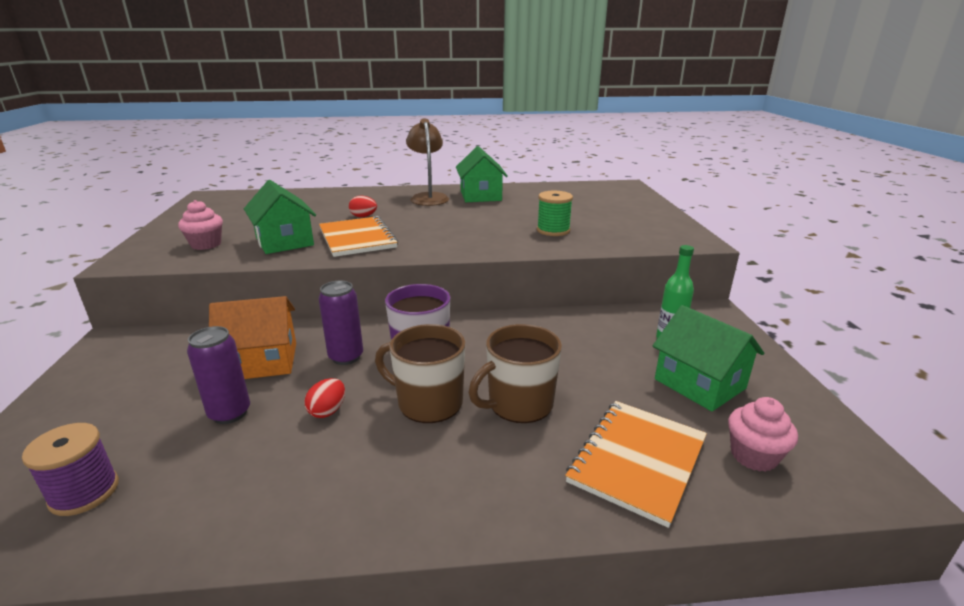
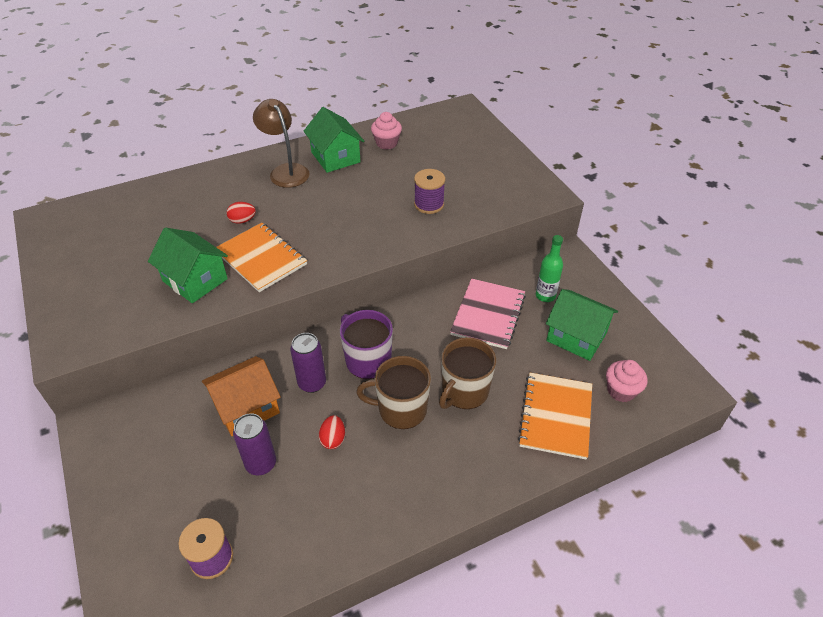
camera: 20 degrees left, 20 degrees up
pink cupcake [178,200,223,250] -> pink cupcake moved to [371,112,402,150]
green spool [537,191,573,236] -> purple spool [414,169,445,214]
none -> pink notebook [450,278,526,349]

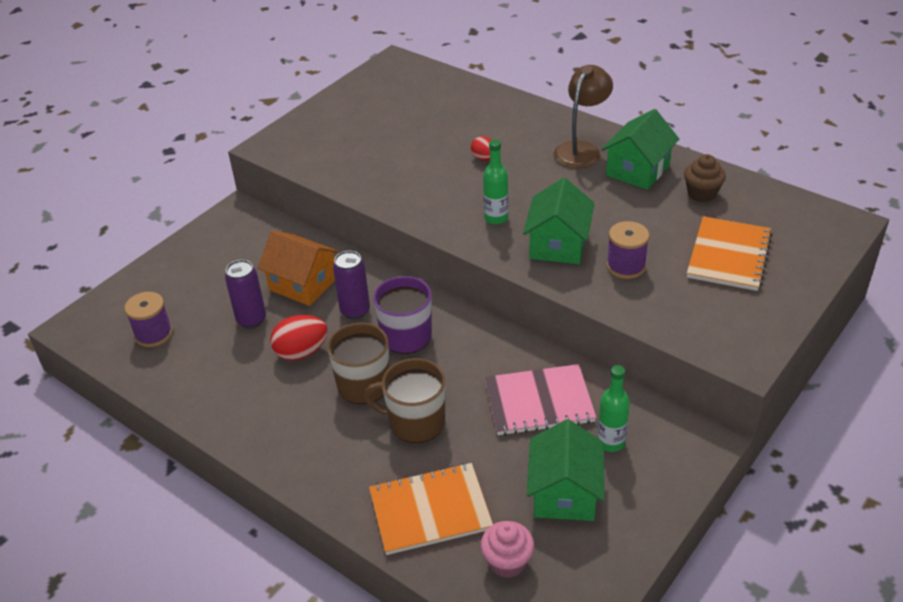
camera: 65 degrees right, 5 degrees down
green house [148,227,228,303] -> green house moved to [523,178,595,264]
orange notebook [216,223,307,292] -> orange notebook moved to [687,216,772,291]
red egg [319,415,345,449] -> red egg [270,315,328,361], size x1.62
pink cupcake [371,112,402,150] -> brown cupcake [684,154,726,202]
none -> green bottle [483,140,508,224]

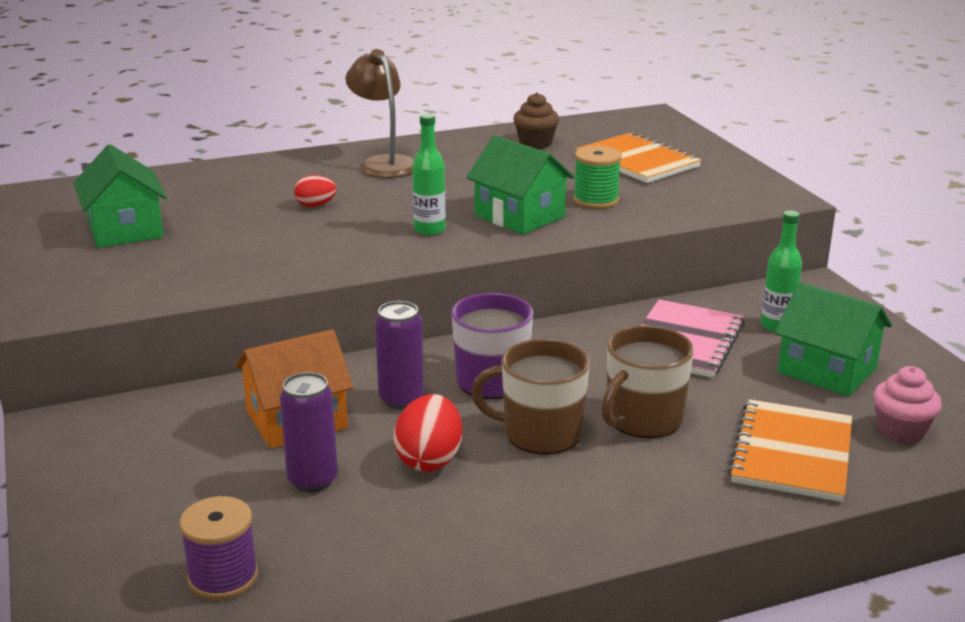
camera: 60 degrees left, 15 degrees down
green house [601,109,679,190] -> green house moved to [73,144,167,248]
purple spool [606,221,649,279] -> green spool [573,146,622,209]

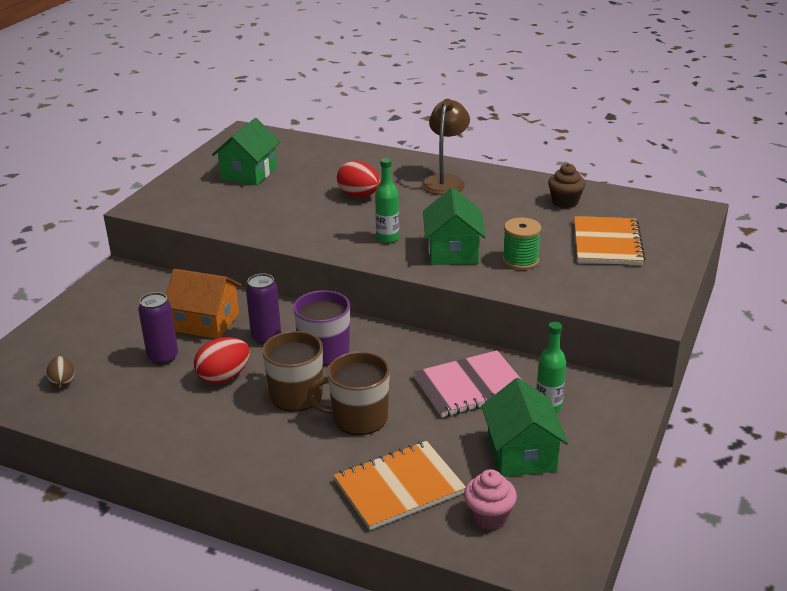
camera: 45 degrees right, 5 degrees up
purple spool [180,496,258,600] -> brown egg [46,356,75,387]
red egg [294,175,337,207] -> red egg [337,161,380,197], size x1.62

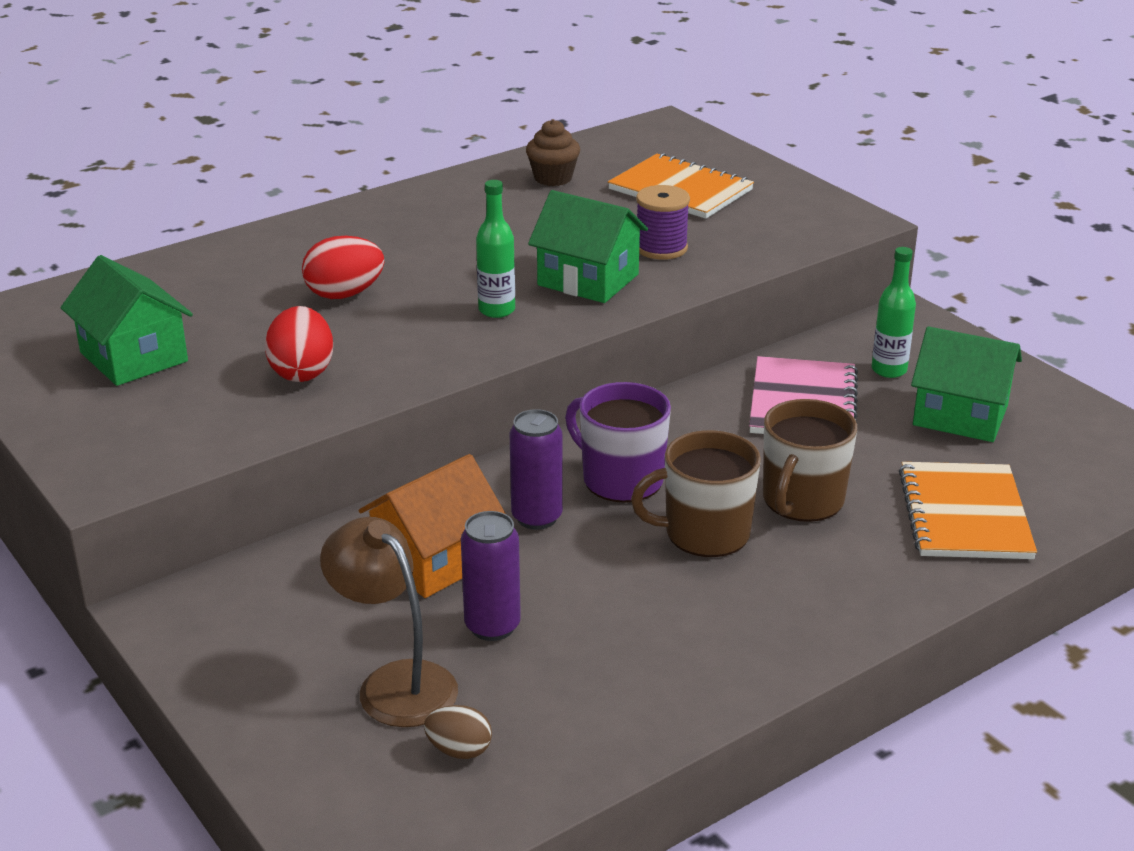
camera: 60 degrees left, 0 degrees up
red egg [194,337,250,384] -> red egg moved to [265,306,333,382]
brown lamp [421,99,470,195] -> brown lamp moved to [320,517,458,727]
pink cupcake [464,469,517,530] -> none
green spool [502,217,541,270] -> purple spool [636,185,690,260]

